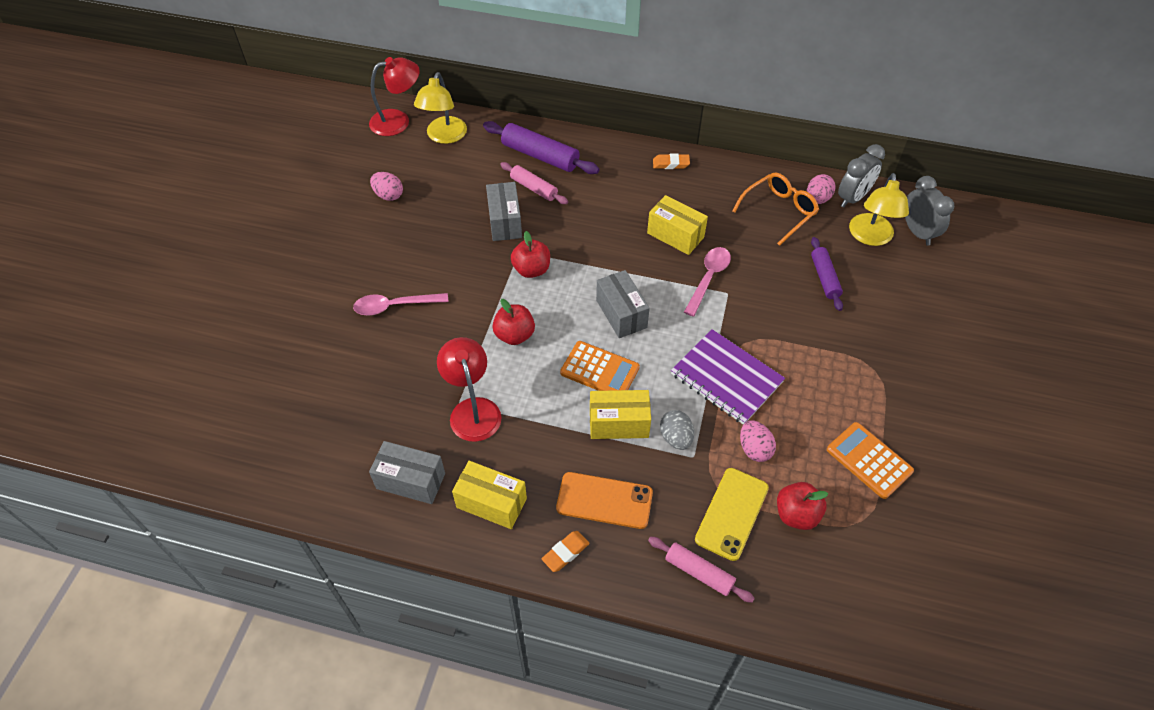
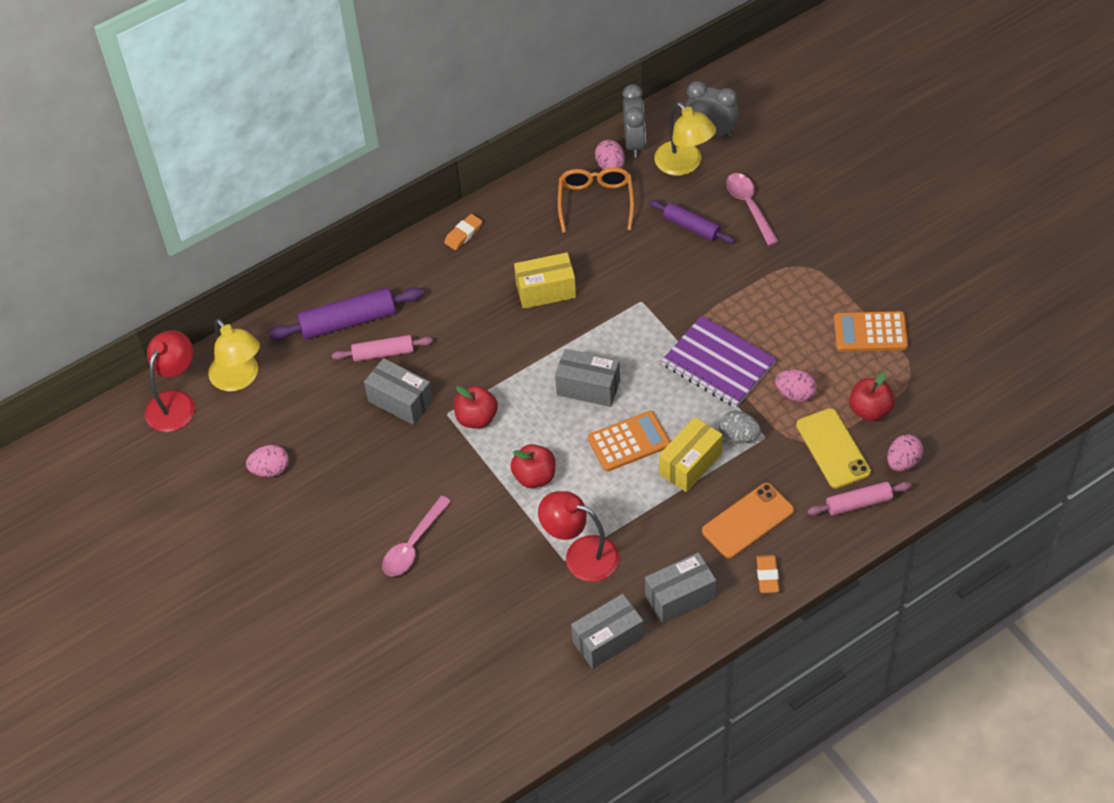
camera: 45 degrees left, 0 degrees up
yellow box [452,461,527,529] -> grey box [645,552,716,623]
purple notebook [671,329,785,425] -> purple notebook turned 45 degrees clockwise [661,316,777,408]
pink spoon [684,247,731,317] -> pink spoon moved to [726,173,779,246]
none -> pink egg [887,434,923,471]

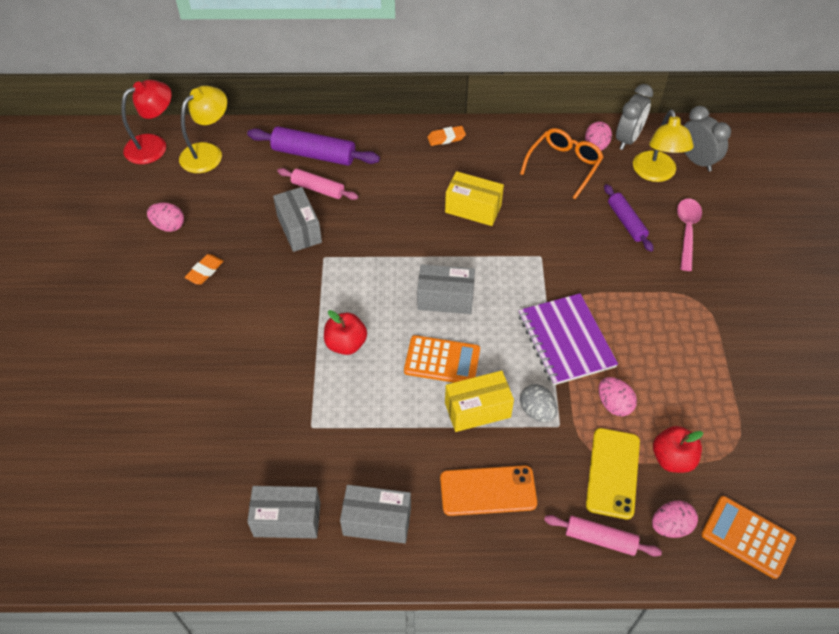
camera: 30 degrees right, 0 degrees up
yellow lamp [208,319,260,391] -> yellow lamp turned 135 degrees counterclockwise [179,86,227,173]
pink spoon [382,496,451,576] -> none
red apple [454,386,498,429] -> none
red lamp [538,491,620,582] -> none
grey box [555,349,620,407] -> grey box turned 45 degrees counterclockwise [417,264,475,314]
orange eraser [756,555,779,593] -> orange eraser moved to [185,254,224,285]
orange calculator [834,311,908,352] -> orange calculator moved to [701,496,796,579]

